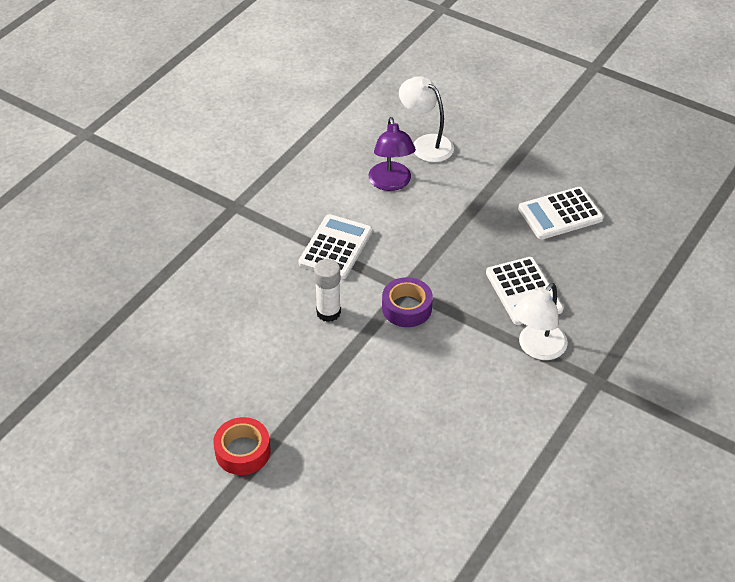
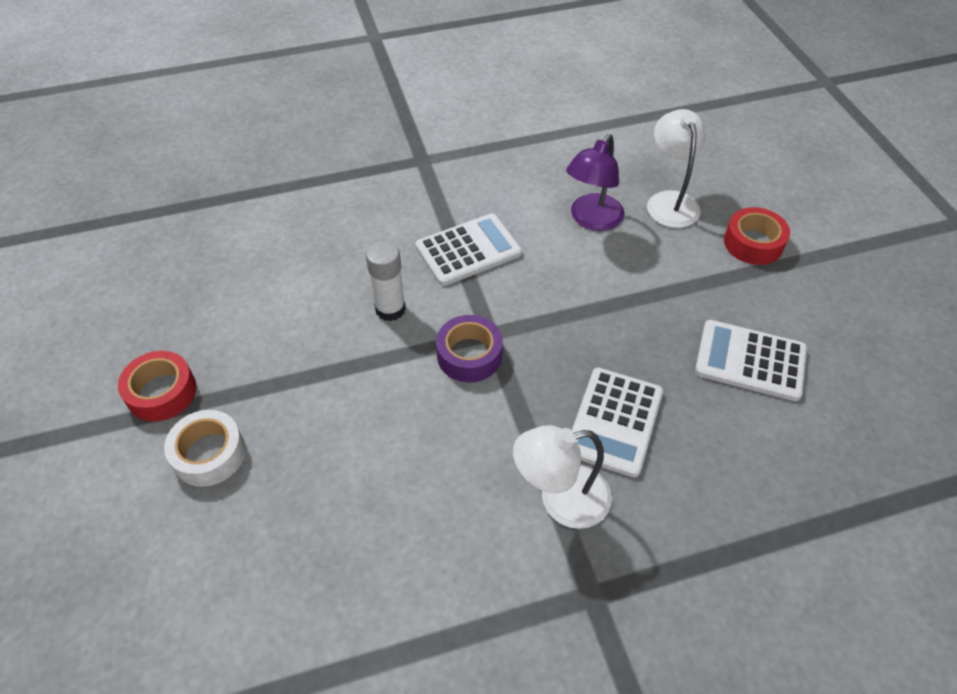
camera: 40 degrees right, 5 degrees up
none -> white tape [164,410,246,487]
none -> red tape [724,207,790,265]

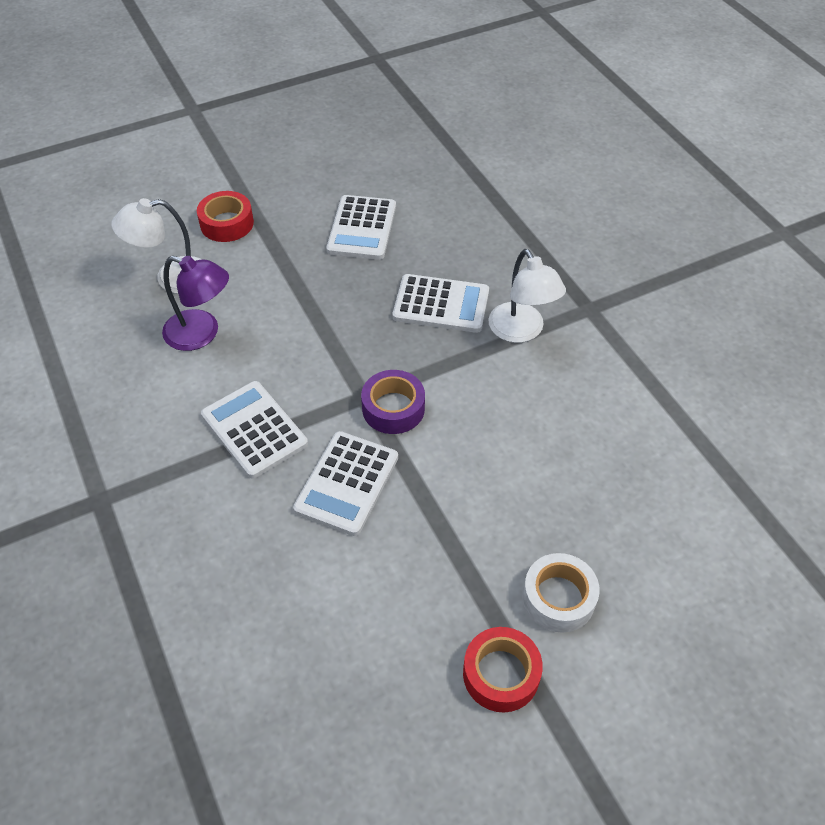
camera: 100 degrees left, 0 degrees up
white glue stick [366,241,406,321] -> white calculator [293,431,398,536]

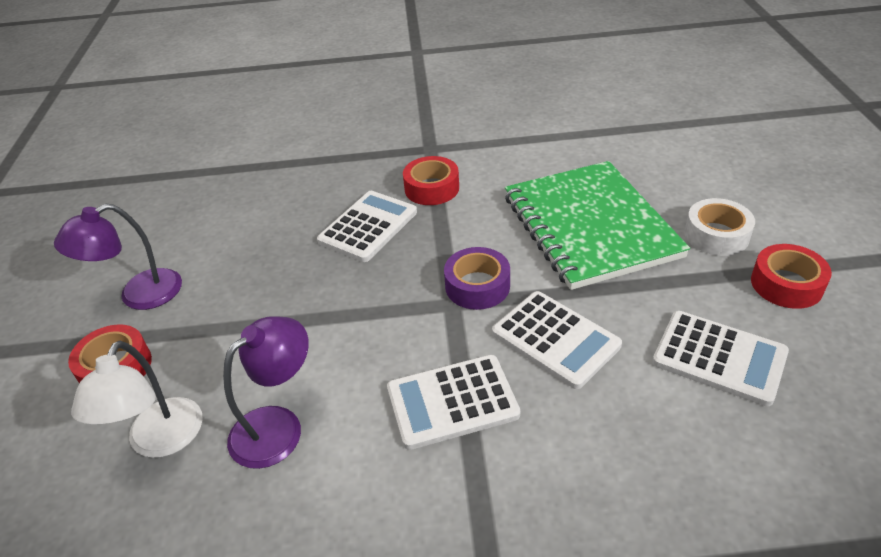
camera: 65 degrees left, 10 degrees down
white calculator [326,195,396,260] -> white calculator moved to [652,311,789,406]
white lamp [488,249,566,343] -> red tape [403,156,459,205]
none -> purple lamp [54,204,182,310]
none -> green notebook [505,161,690,290]

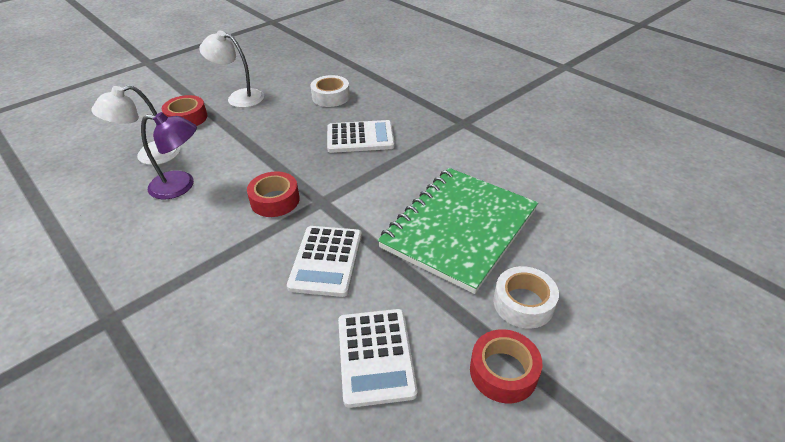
camera: 50 degrees right, 0 degrees up
purple lamp [54,204,182,310] -> white lamp [199,31,264,108]
white calculator [387,355,520,450] -> none
red tape [403,156,459,205] -> red tape moved to [247,171,300,217]
purple tape [444,247,510,310] -> none
none -> white tape [310,75,350,107]

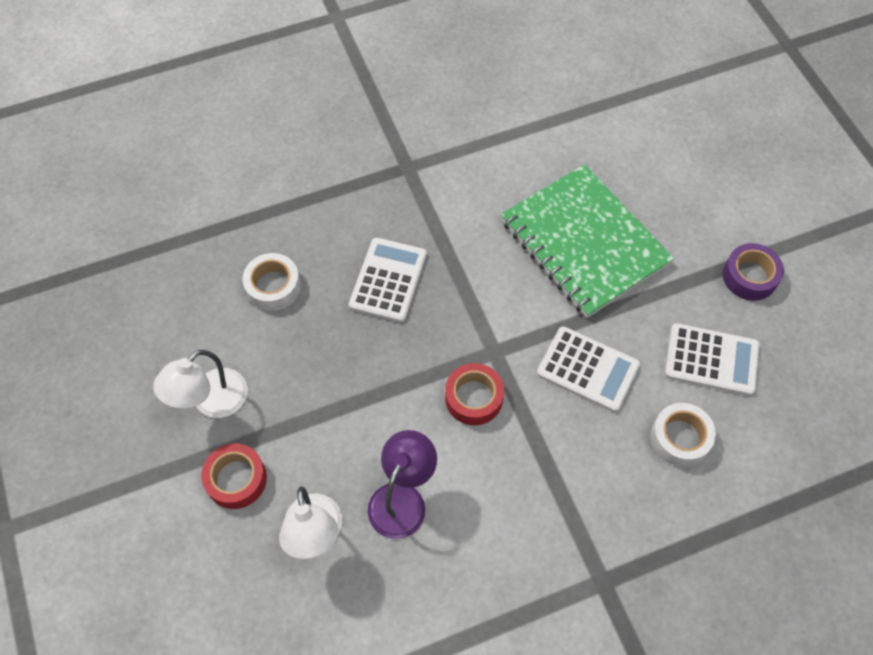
camera: 70 degrees left, 20 degrees up
red tape [470,329,542,403] -> purple tape [723,243,784,301]
white tape [493,266,559,328] -> white tape moved to [651,403,716,467]

